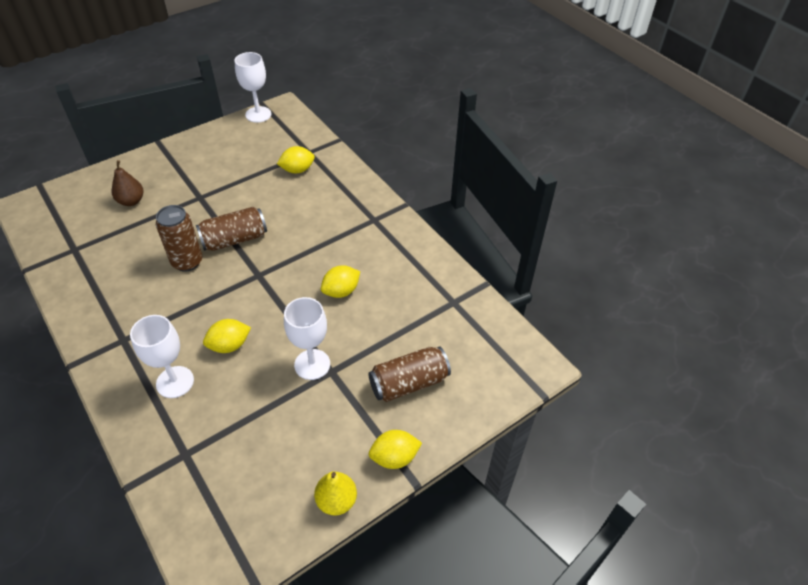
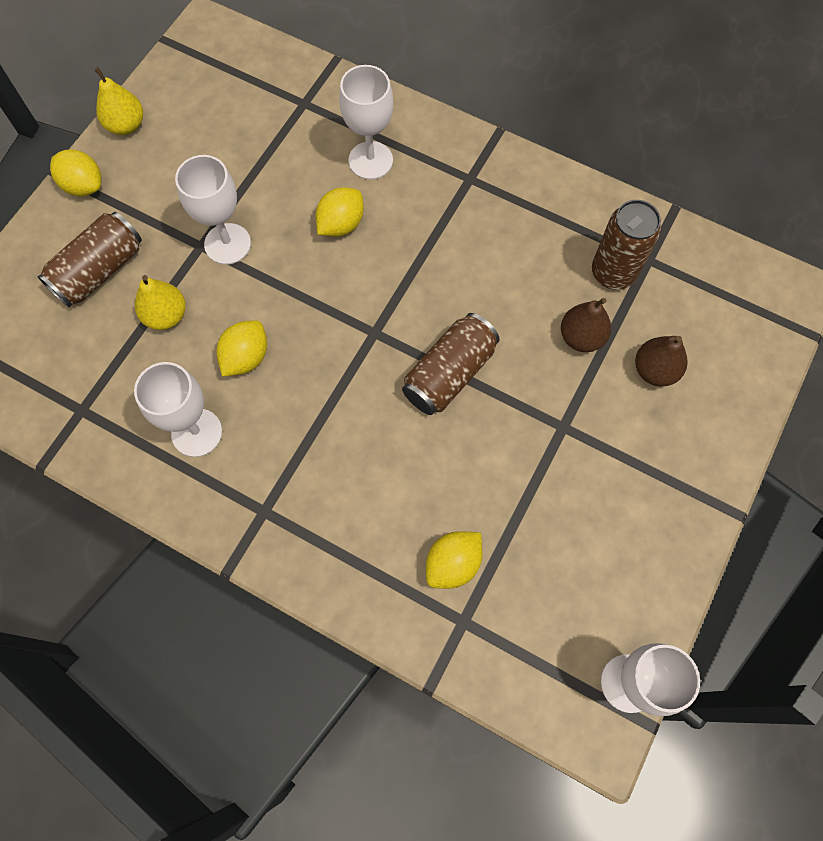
camera: 155 degrees right, 20 degrees up
brown can [156,205,202,272] -> brown can moved to [592,200,661,290]
yellow lemon [369,430,422,469] -> yellow lemon turned 75 degrees clockwise [50,149,102,196]
none -> white goblet [134,362,222,457]
none -> yellow pear [135,275,186,330]
none -> brown pear [561,298,611,352]

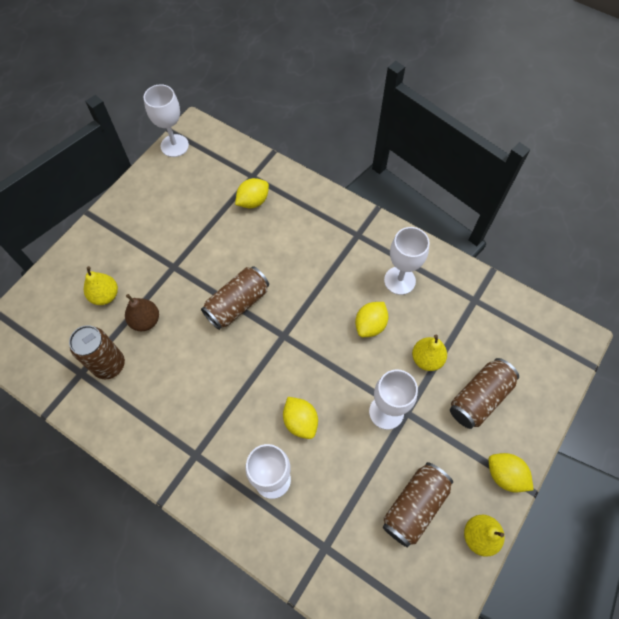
camera: 175 degrees left, 5 degrees down
yellow lemon [315,187,364,237] -> yellow lemon turned 75 degrees counterclockwise [283,397,318,439]
brown pear [635,336,688,387] -> yellow pear [84,266,118,305]
none -> brown can [383,462,453,547]

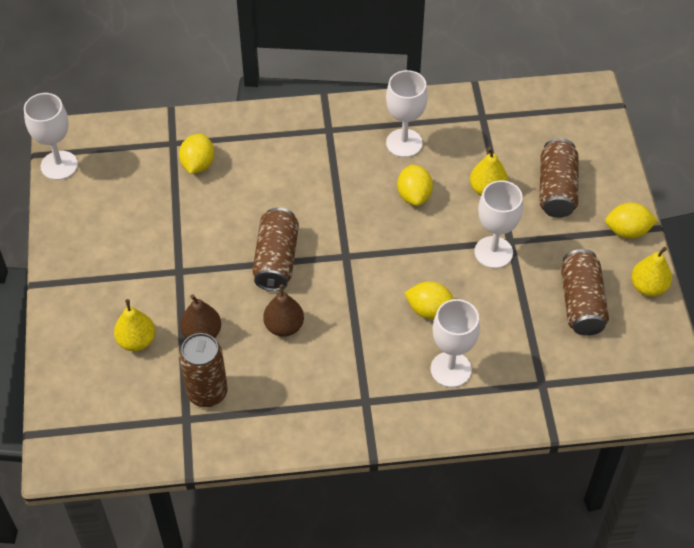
camera: 40 degrees left, 10 degrees down
none -> brown pear [263,284,304,337]

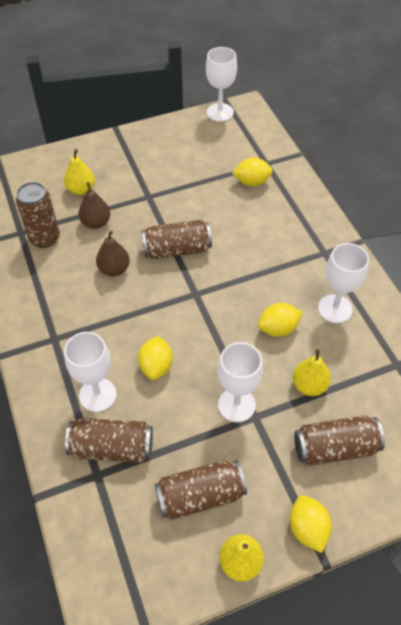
camera: 75 degrees right, 0 degrees up
none -> brown can [65,418,153,462]

